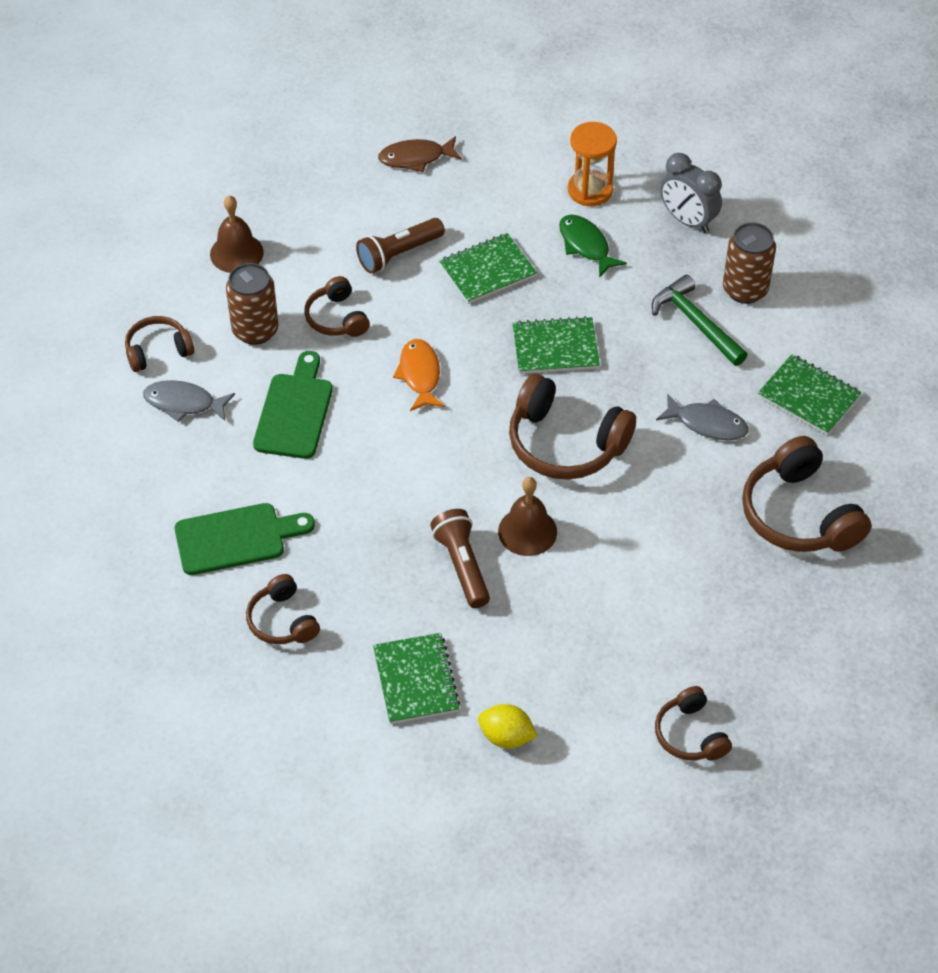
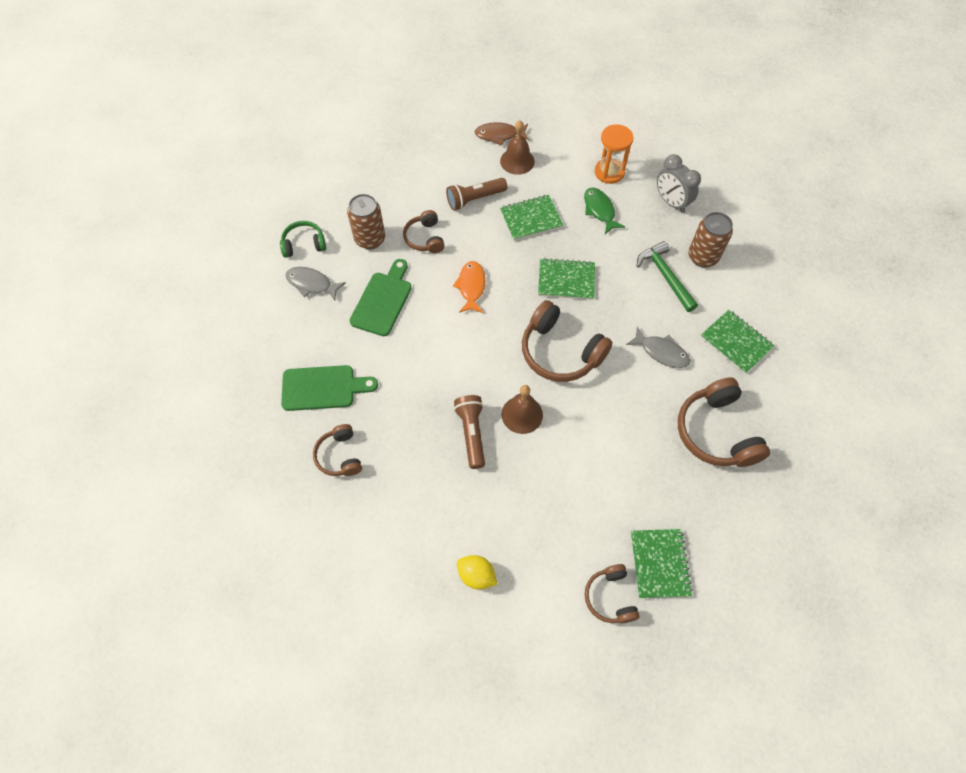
camera: 10 degrees right, 10 degrees up
brown headphones [125,316,194,372] -> green headphones [280,221,326,258]
brown bell [210,195,264,273] -> brown bell moved to [500,120,535,175]
green notebook [373,633,460,724] -> green notebook moved to [631,529,693,598]

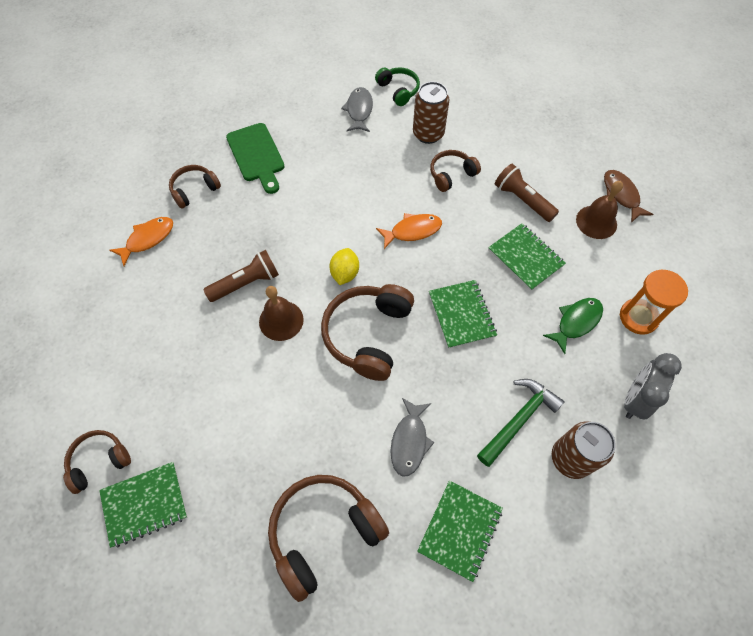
camera: 70 degrees right, 0 degrees up
green cutting board [350,259,412,336] -> none
yellow lemon [457,555,498,590] -> yellow lemon moved to [329,248,359,285]
none -> orange fish [109,217,173,266]

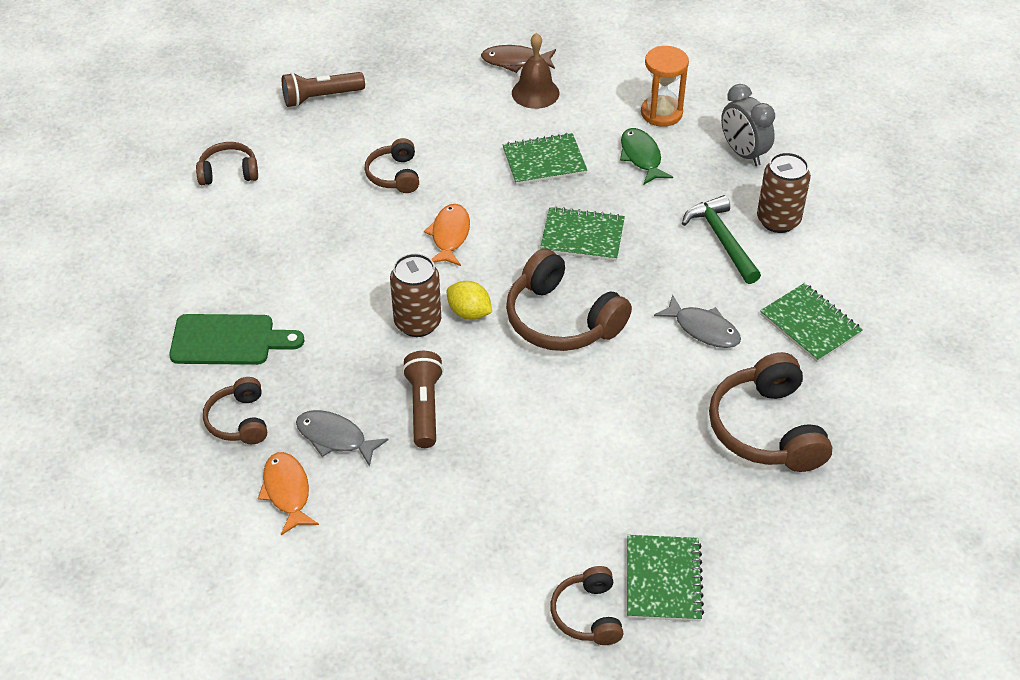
camera: 65 degrees left, 15 degrees down
brown bell [259,286,304,341] -> none
grey fish [341,87,373,132] -> grey fish moved to [296,410,388,467]
green headphones [375,67,420,106] -> brown headphones [196,142,258,185]
brown can [413,82,450,144] -> brown can moved to [390,253,441,337]
brown flashlight [495,164,559,222] -> brown flashlight moved to [282,72,365,107]

